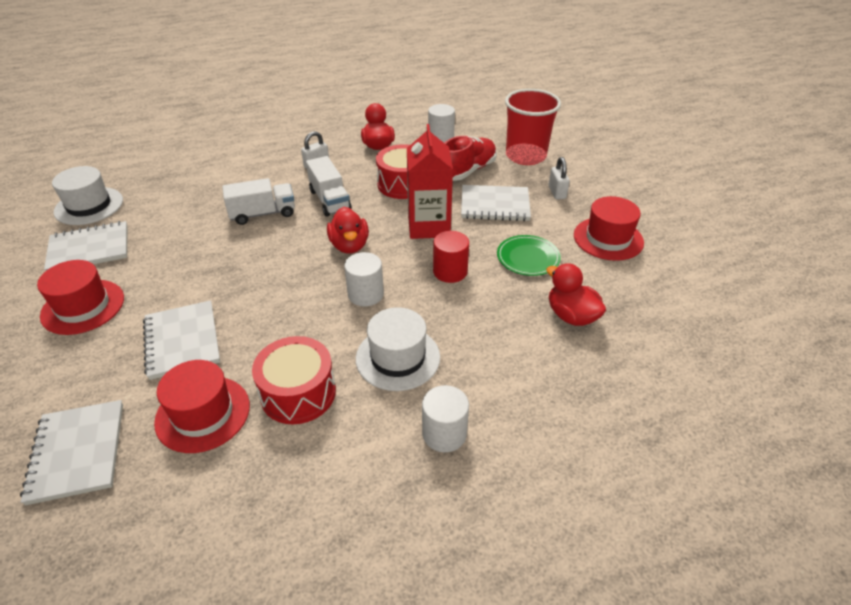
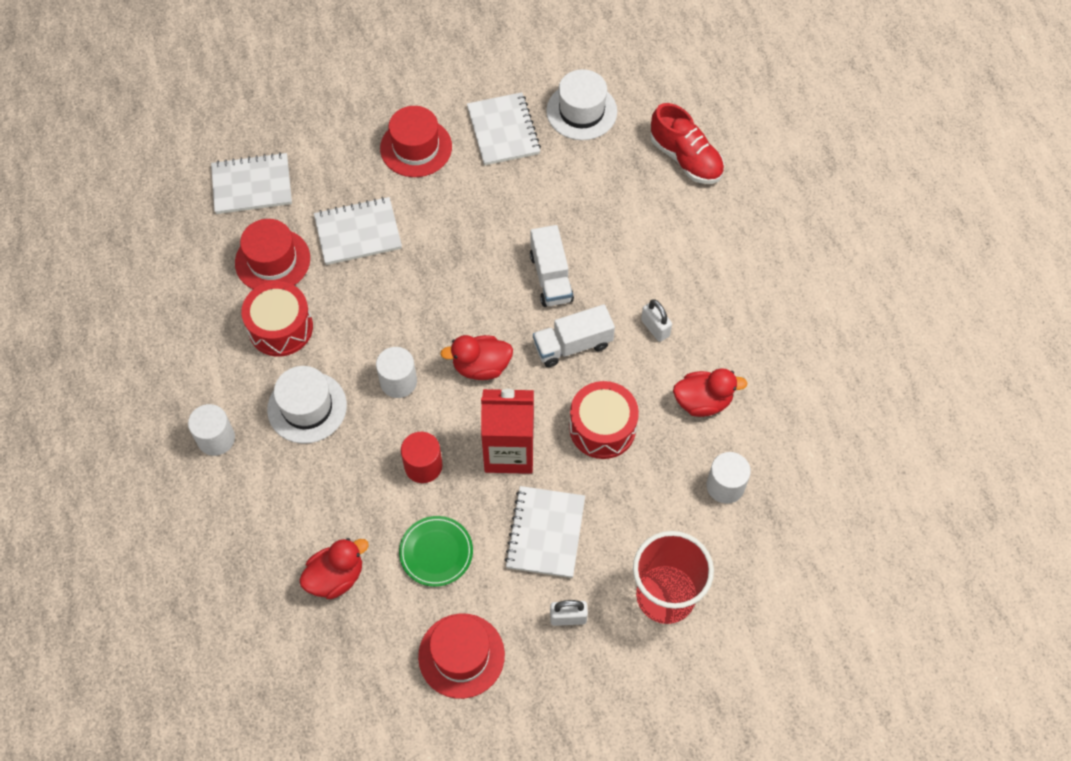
camera: 95 degrees right, 20 degrees up
red shoe [444,136,497,181] -> red shoe moved to [651,103,724,184]

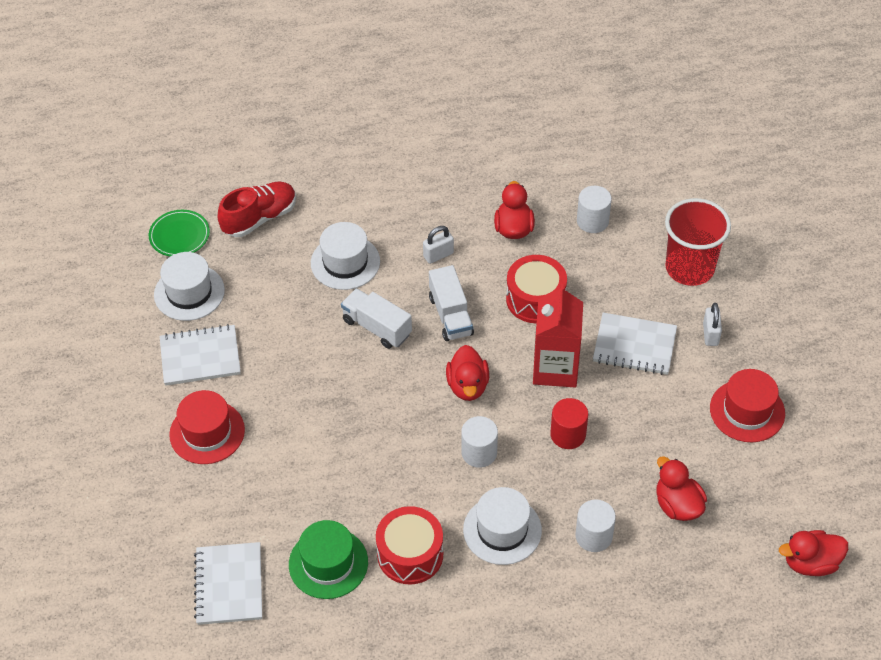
camera: 85 degrees left, 10 degrees down
white cylinder [188,404,235,456] -> white cylinder moved to [575,499,616,552]
red hat [235,219,310,289] -> green hat [289,520,368,599]
white notebook [314,197,402,265] -> none
green plate [399,516,473,587] -> green plate moved to [149,210,210,256]
white truck [530,225,574,307] -> white truck turned 135 degrees counterclockwise [341,288,412,349]
none -> white hat [311,222,380,290]
none -> red duck [779,530,848,576]

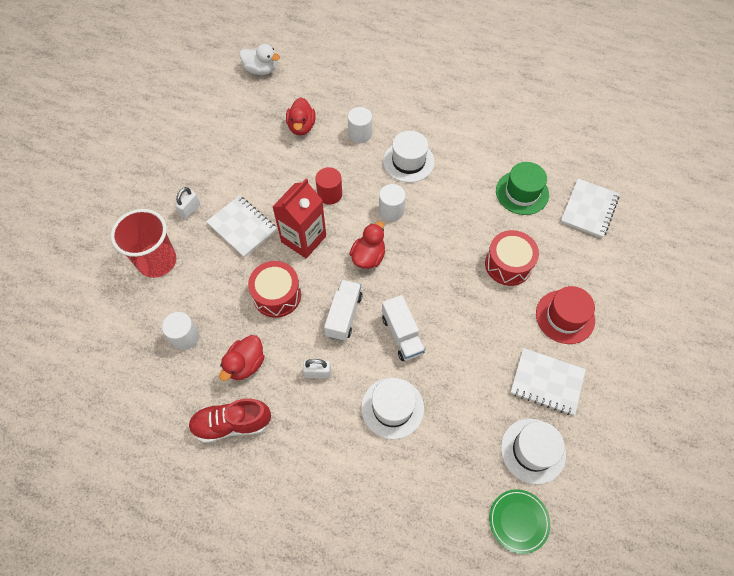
camera: 150 degrees left, 10 degrees up
red shoe [218,181,296,237] -> red shoe moved to [188,398,271,443]
red drum [376,506,443,585] -> red drum moved to [485,230,539,286]
red hat [710,369,785,442] -> none
red duck [779,530,848,576] -> white duck [239,44,280,75]

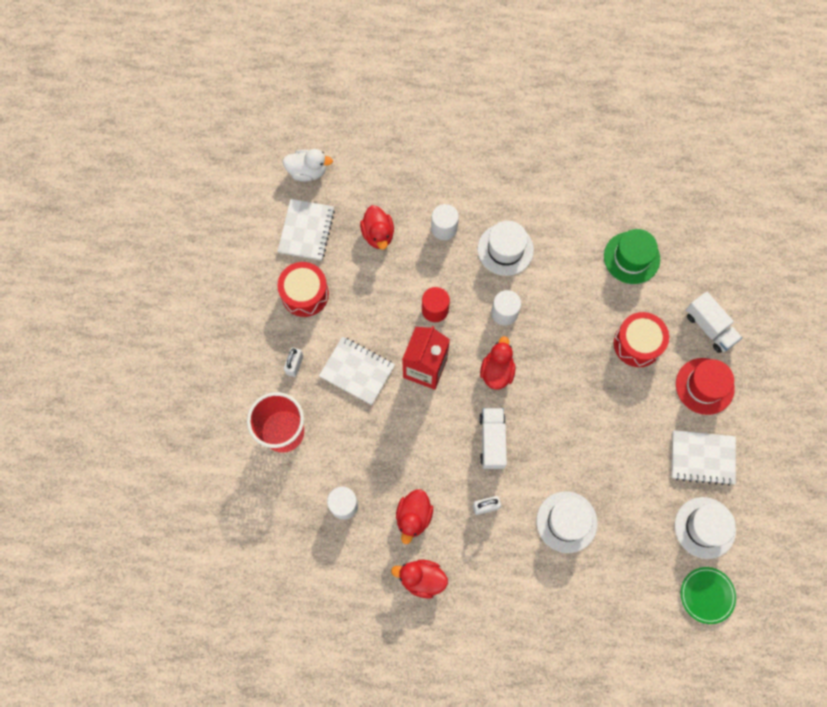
camera: 15 degrees left, 10 degrees up
red shoe [188,398,271,443] -> red duck [391,560,448,598]
red drum [248,261,301,318] -> red drum moved to [277,262,329,317]
white truck [382,295,425,361] -> white truck moved to [686,292,742,353]
white notebook [561,178,619,238] -> white notebook moved to [277,199,335,261]

